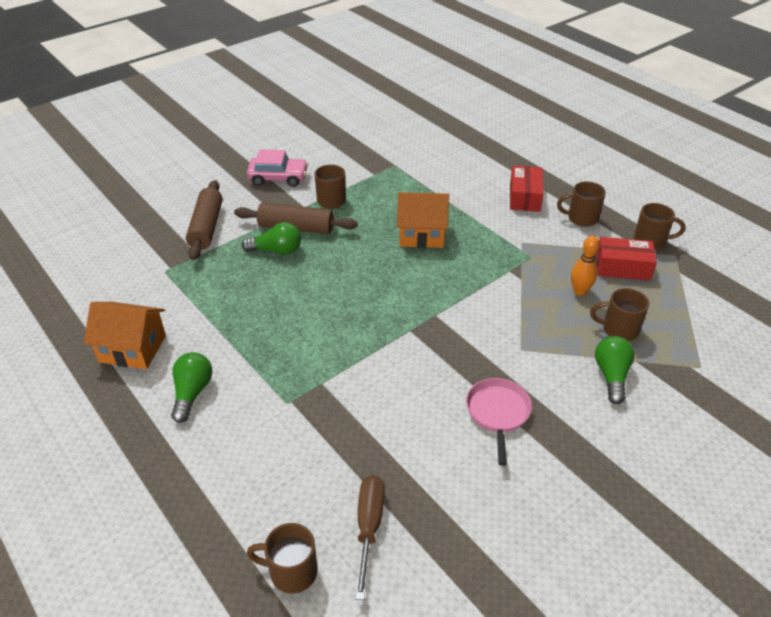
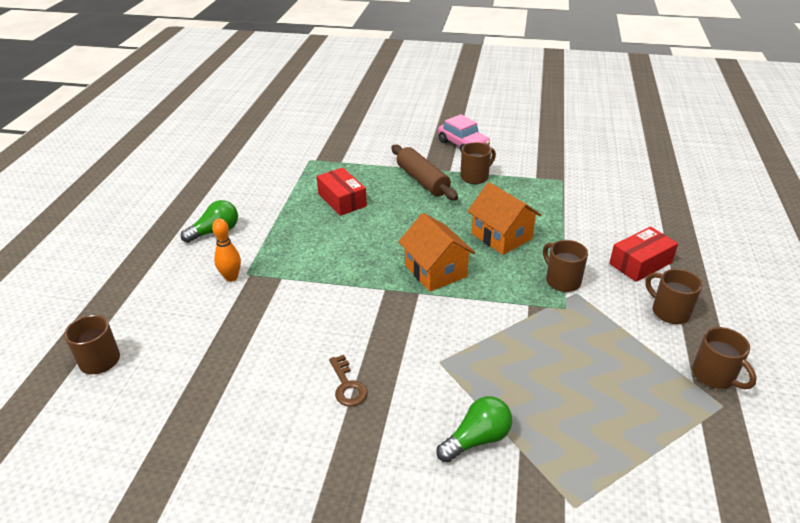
camera: 50 degrees right, 5 degrees down
orange house [84,302,166,369] -> orange house moved to [398,213,475,292]
brown rolling pin [186,180,223,260] -> none
green light bulb [242,222,301,254] -> none
brown screwdriver [355,475,385,600] -> none
pink pan [466,378,532,466] -> brown key [329,355,368,407]
orange bowling pin [571,236,599,296] -> orange bowling pin moved to [212,219,241,282]
brown mug [590,288,649,341] -> brown mug moved to [543,240,588,292]
red box [596,237,657,281] -> red box moved to [316,167,367,216]

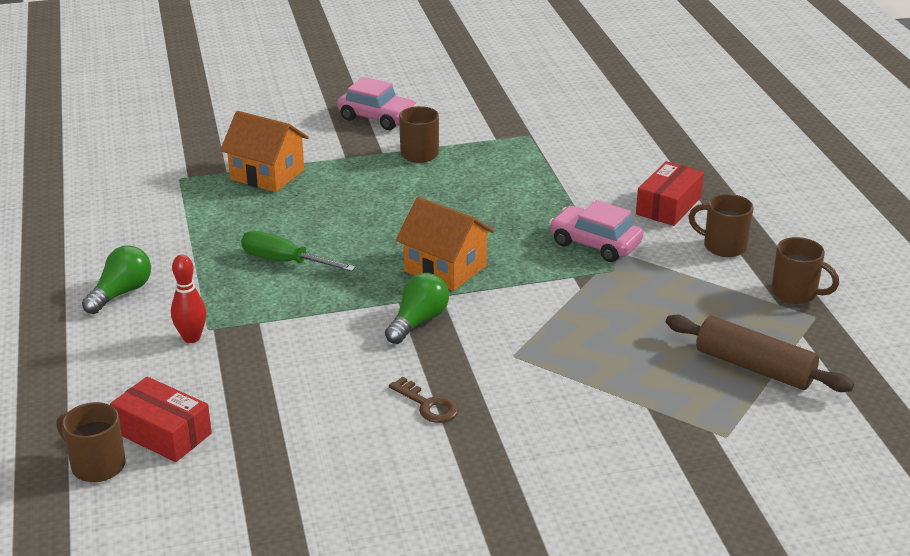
camera: 25 degrees left, 5 degrees down
orange bowling pin [212,219,241,282] -> red bowling pin [171,255,206,343]
red box [316,167,367,216] -> red box moved to [110,376,212,462]
brown rolling pin [391,145,458,200] -> brown rolling pin moved to [666,315,854,392]
green light bulb [437,396,512,463] -> green light bulb moved to [385,273,449,344]
orange house [467,182,541,255] -> orange house moved to [220,111,309,192]
brown mug [543,240,588,292] -> pink car [549,200,643,262]
none -> green screwdriver [241,231,356,271]

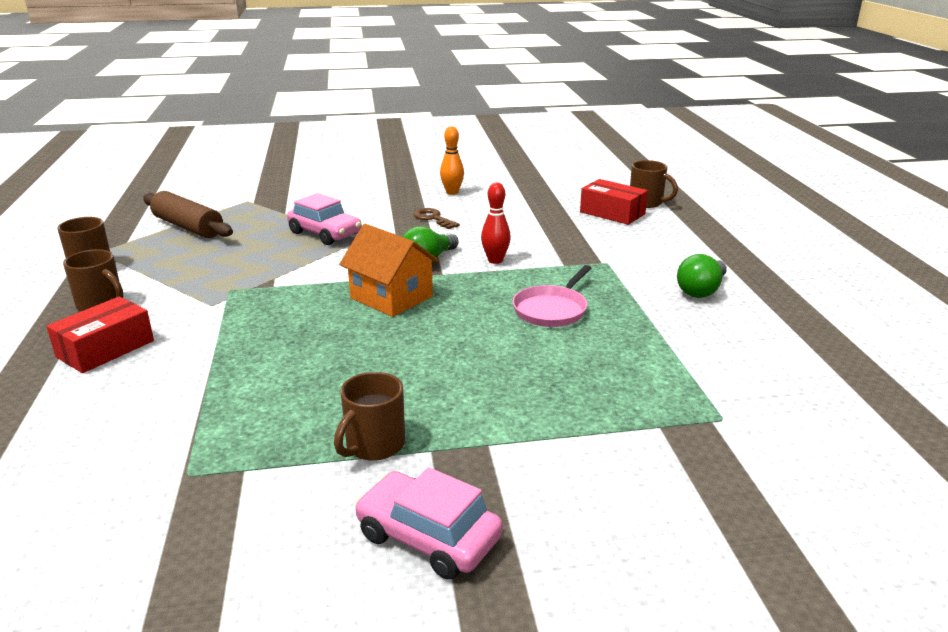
camera: 175 degrees left, 5 degrees down
red bowling pin [171,255,206,343] -> red bowling pin moved to [481,182,511,264]
orange house [220,111,309,192] -> none
green screwdriver [241,231,356,271] -> pink pan [512,265,591,327]
pink car [549,200,643,262] -> pink car moved to [287,193,362,245]
none -> orange bowling pin [440,126,464,195]

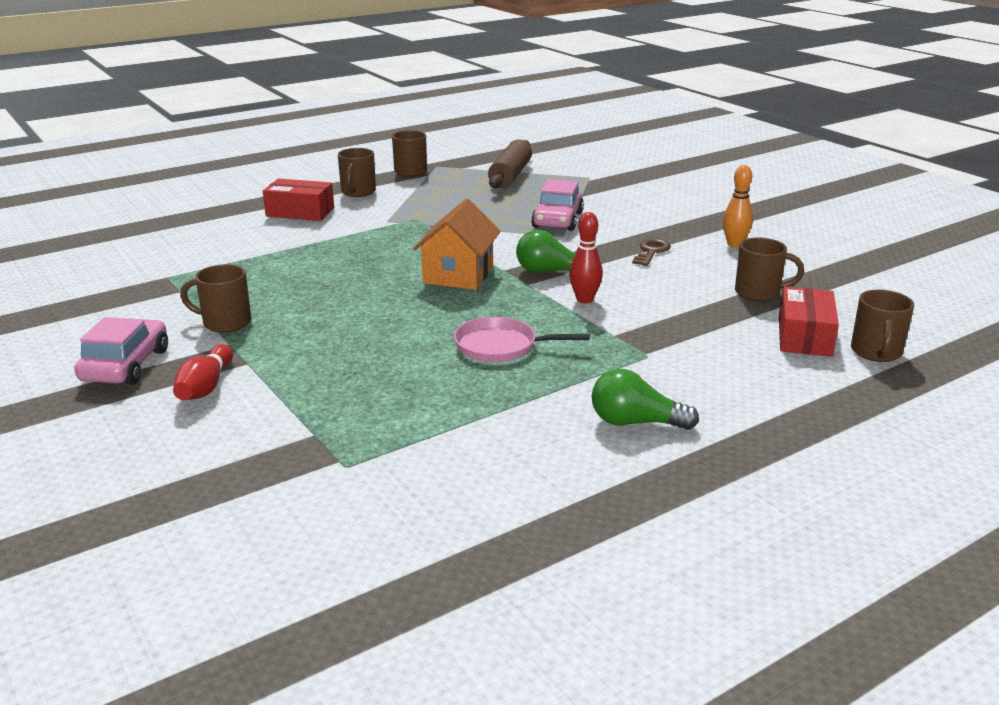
camera: 65 degrees right, 0 degrees up
none -> red bowling pin [173,344,233,400]
none -> brown mug [735,238,804,301]

